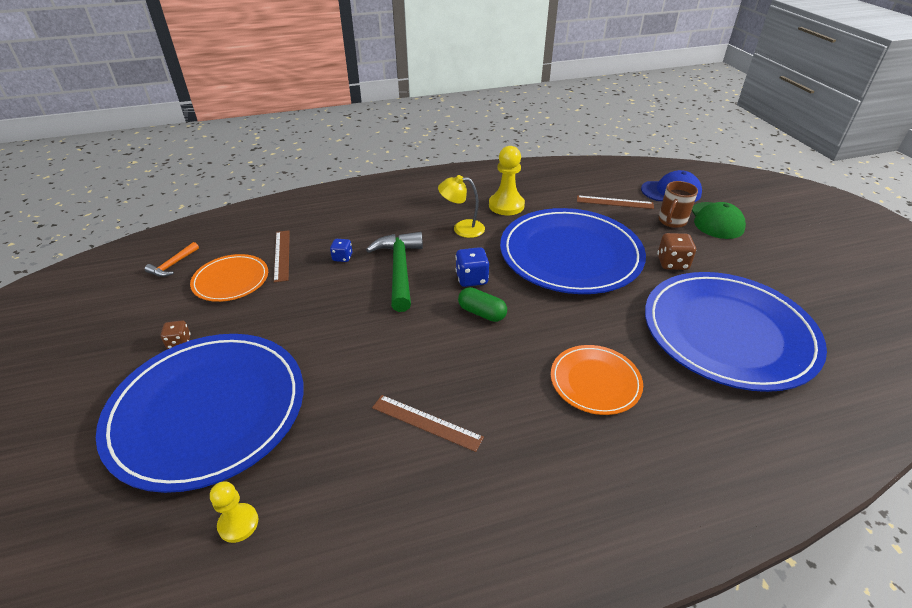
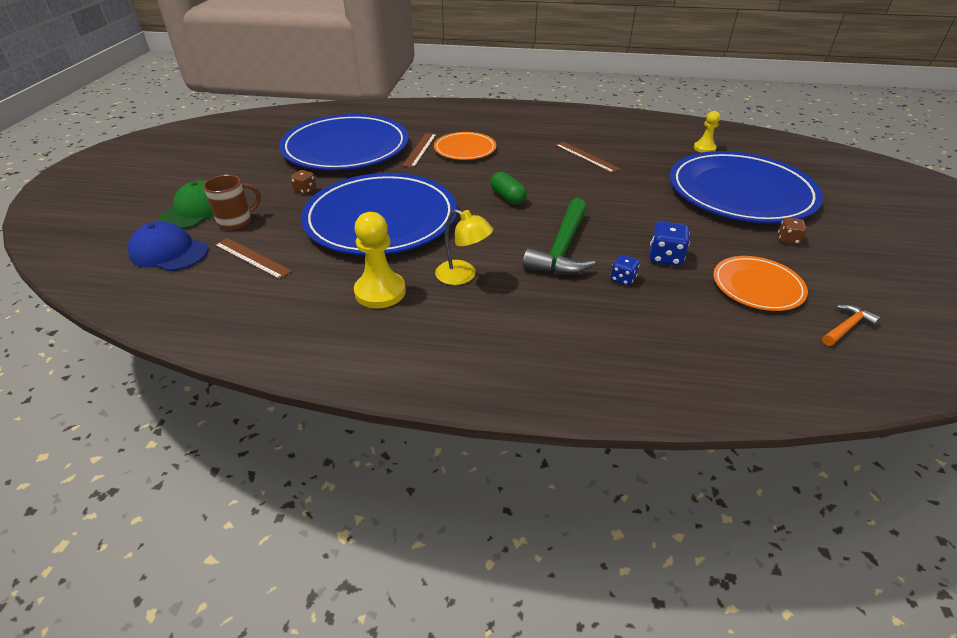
camera: 155 degrees left, 0 degrees up
brown ruler [274,230,290,282] -> brown ruler moved to [402,133,437,168]
blue dice [455,247,489,287] -> blue dice moved to [650,221,690,266]
brown dice [657,233,696,270] -> brown dice [291,170,316,194], size x0.64

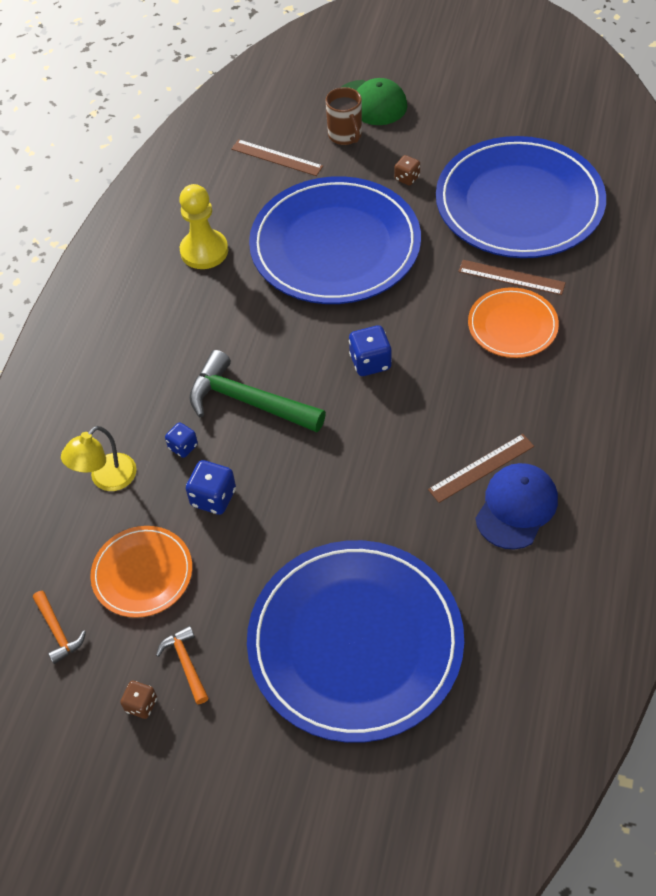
camera: 100 degrees right, 15 degrees up
blue cap [128,221,209,271] -> blue cap moved to [475,463,558,550]
brown ruler [214,238,292,280] -> brown ruler turned 75 degrees clockwise [231,139,323,176]
yellow lamp [435,209,493,285] -> yellow lamp moved to [61,426,137,491]
green capsule [490,172,527,205] -> blue dice [349,325,392,376]
yellow pawn [694,111,720,153] -> none
brown dice [778,218,807,244] -> brown dice moved to [120,681,157,719]
none -> orange hammer [156,626,208,704]

